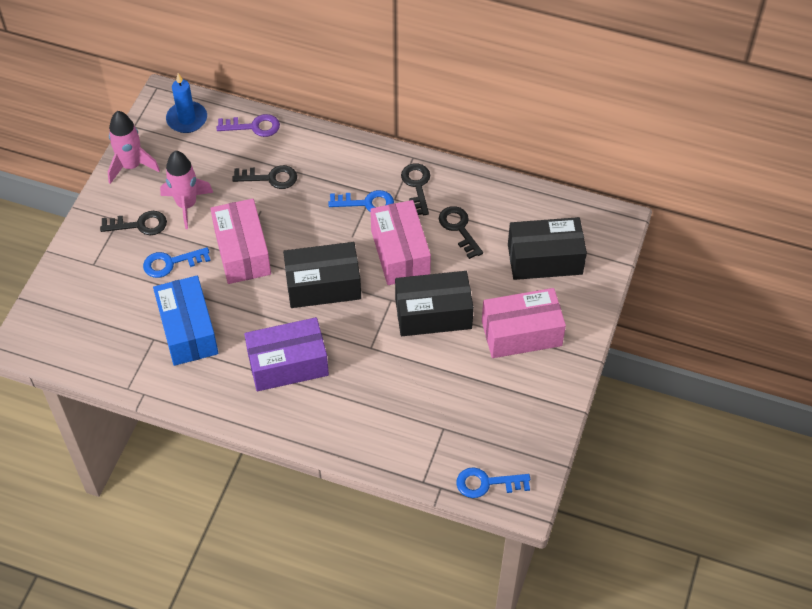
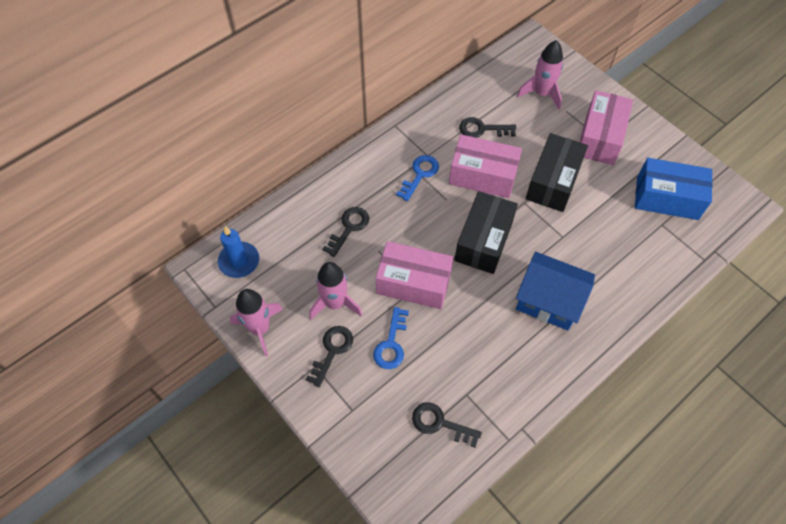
camera: 60 degrees left, 5 degrees up
blue box [153,276,218,366] -> blue box moved to [635,158,713,220]
purple key [217,114,280,137] -> none
purple box [244,317,329,391] -> blue house [516,252,595,331]
black key [401,163,430,215] -> black key moved to [412,402,482,447]
blue key [456,467,530,498] -> none
black box [508,217,587,280] -> pink rocket [517,40,563,110]

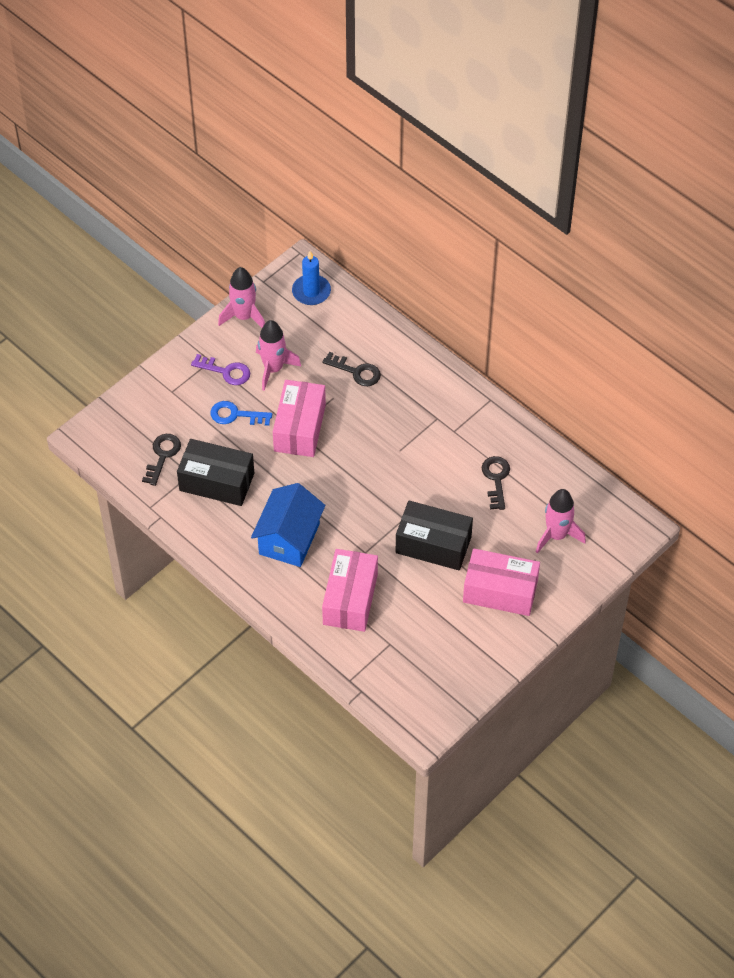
camera: 85 degrees right, 5 degrees down
black key [306,326,353,387] -> purple key [191,354,250,385]
blue key [396,155,439,201] -> none
pink box [449,134,522,198] -> pink box moved to [322,549,378,632]
black box [455,191,518,274] -> black box moved to [177,439,254,506]
blue box [635,158,713,220] -> none

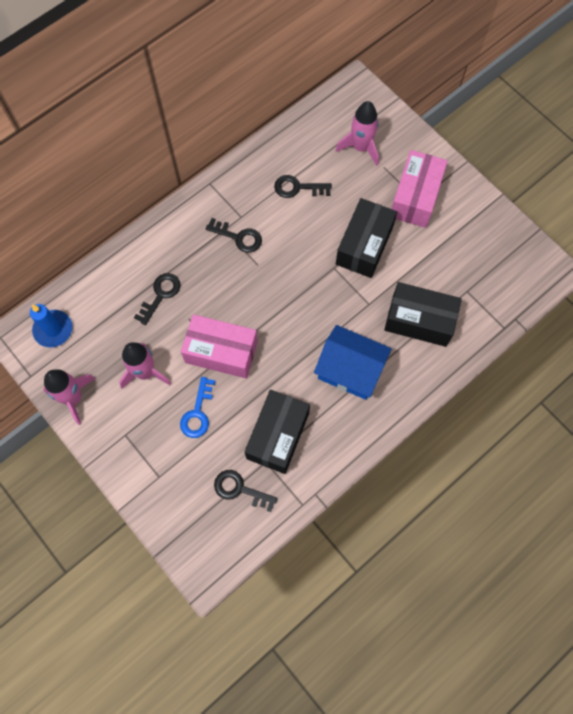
camera: 85 degrees left, 15 degrees up
purple key [191,354,250,385] -> none
pink box [322,549,378,632] -> black box [384,282,462,347]
none -> black key [206,218,262,253]

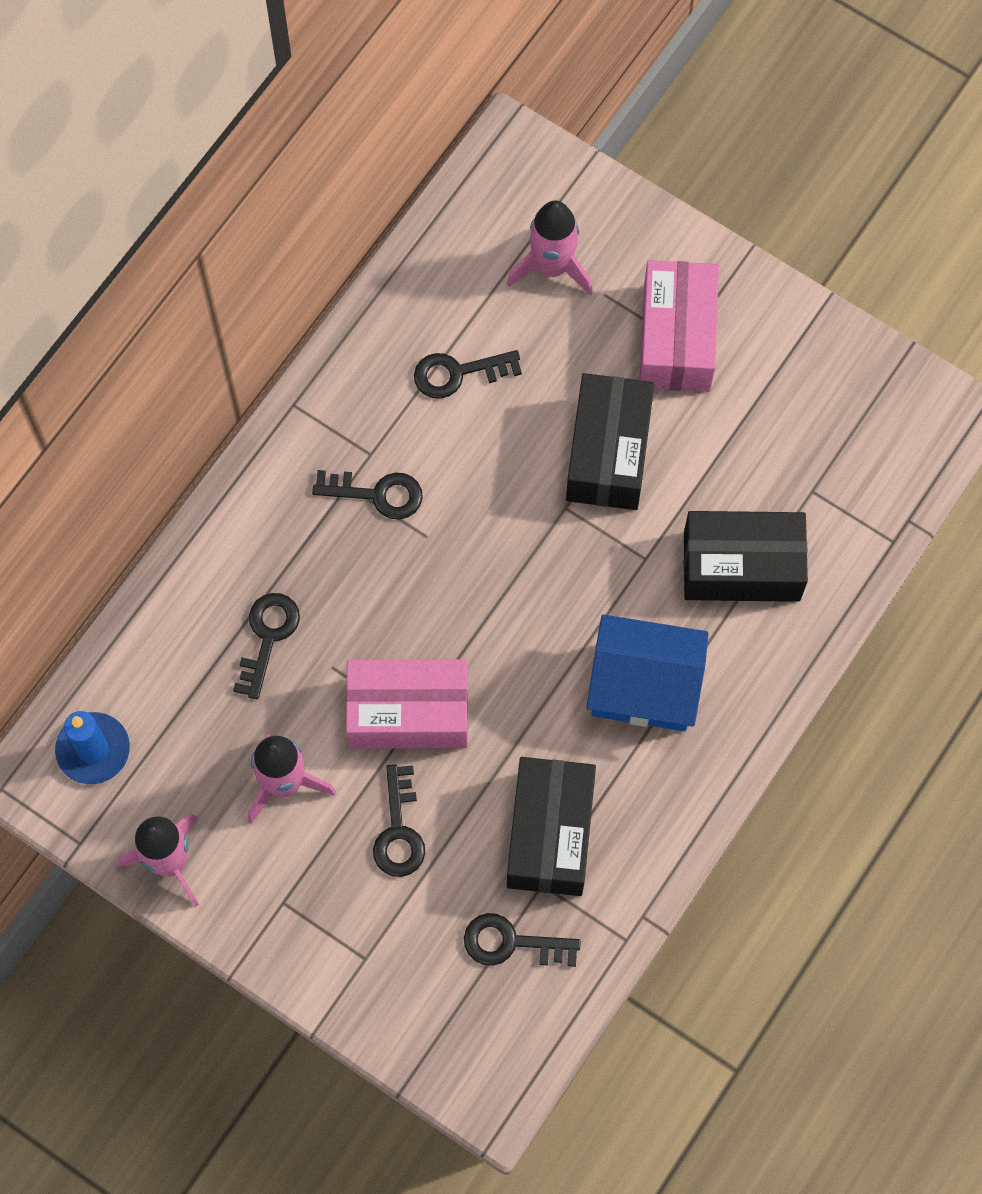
camera: 15 degrees left, 0 degrees up
blue key [180,377,215,438] -> black key [373,764,425,877]

